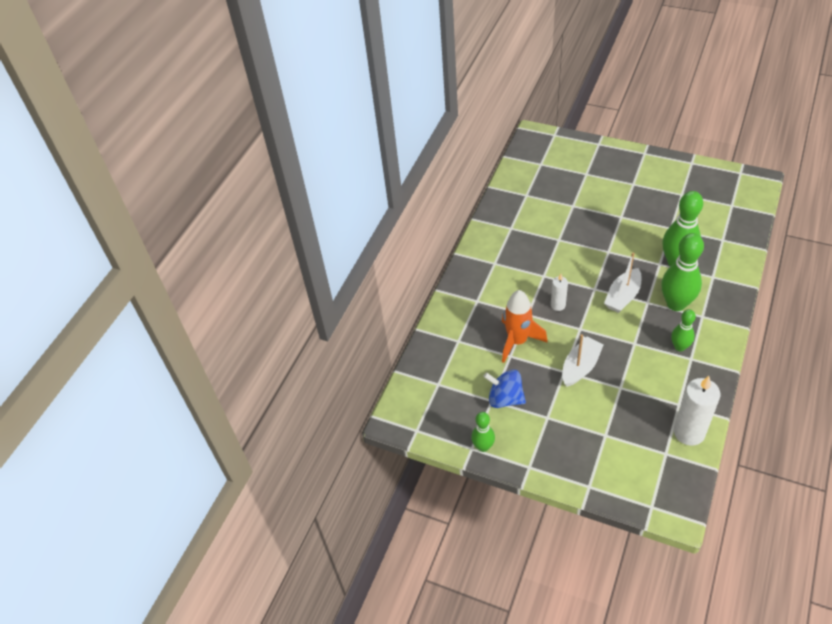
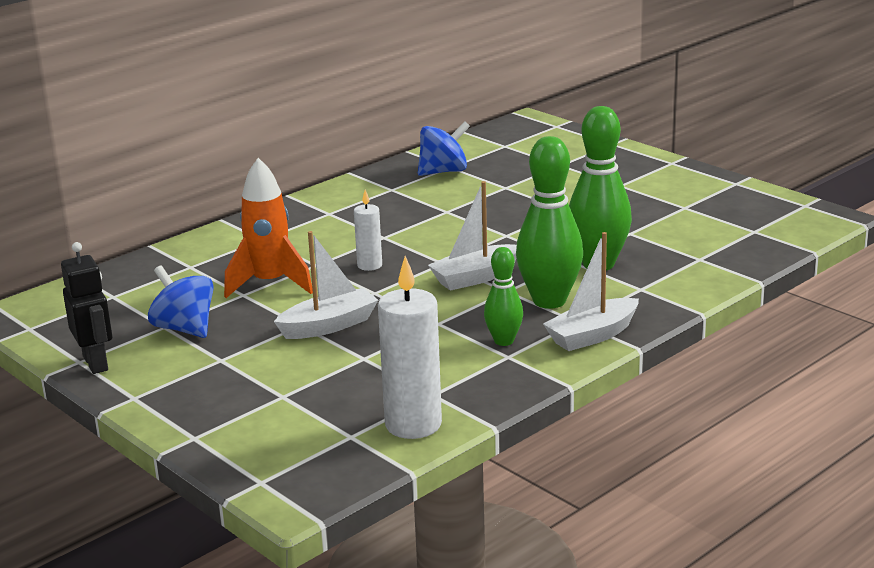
camera: 20 degrees right, 25 degrees down
green bowling pin [471,412,495,452] -> black robot [61,242,112,374]
none -> blue spinning top [418,121,470,176]
none -> white boat [543,232,639,351]

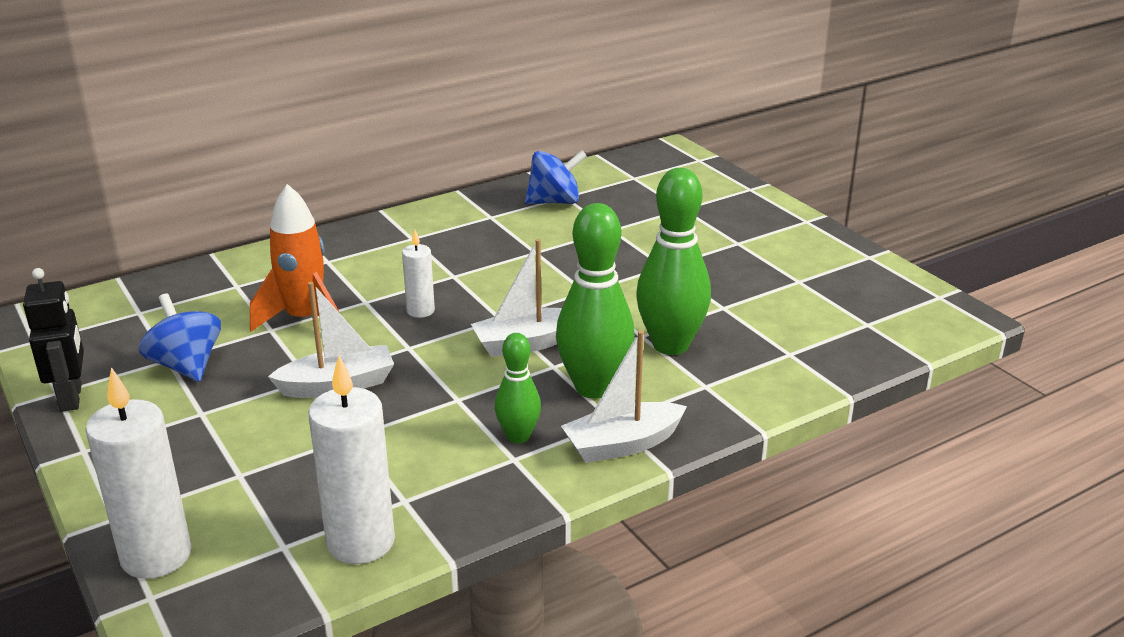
camera: 10 degrees right, 5 degrees up
none -> white candle [85,367,191,579]

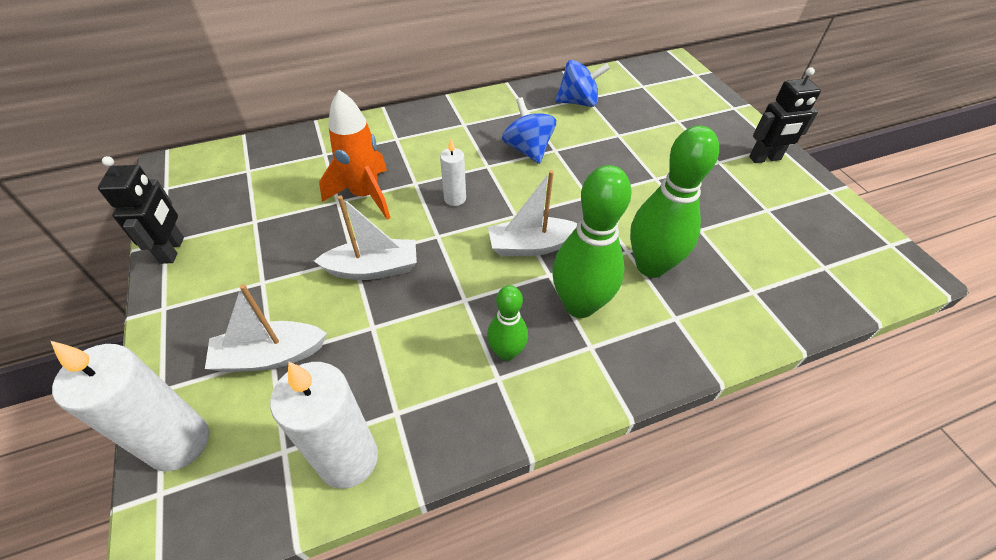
camera: 10 degrees right, 20 degrees up
blue spinning top [139,293,221,382] -> blue spinning top moved to [502,97,556,164]
white boat [561,330,687,463] -> white boat moved to [205,284,327,372]
none -> black robot [749,67,821,163]

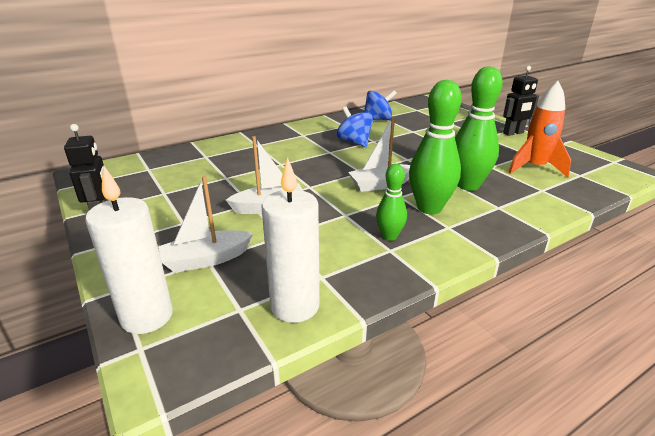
camera: 10 degrees left, 20 degrees down
orange rocket [319,90,390,220] -> orange rocket moved to [508,81,571,177]
white candle [440,139,466,206] -> none

